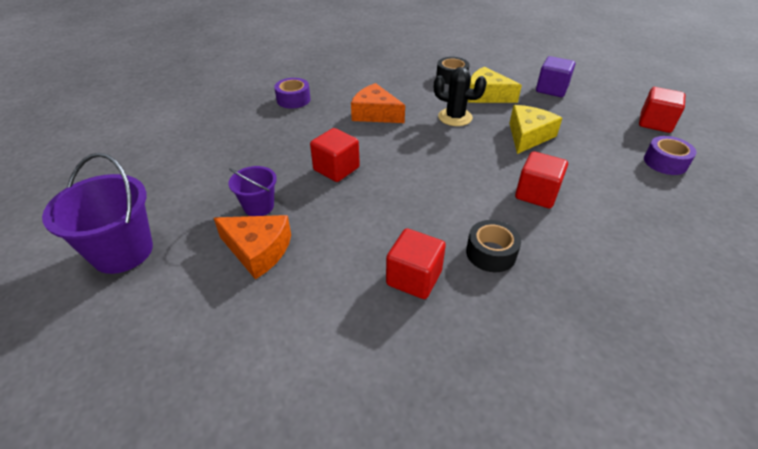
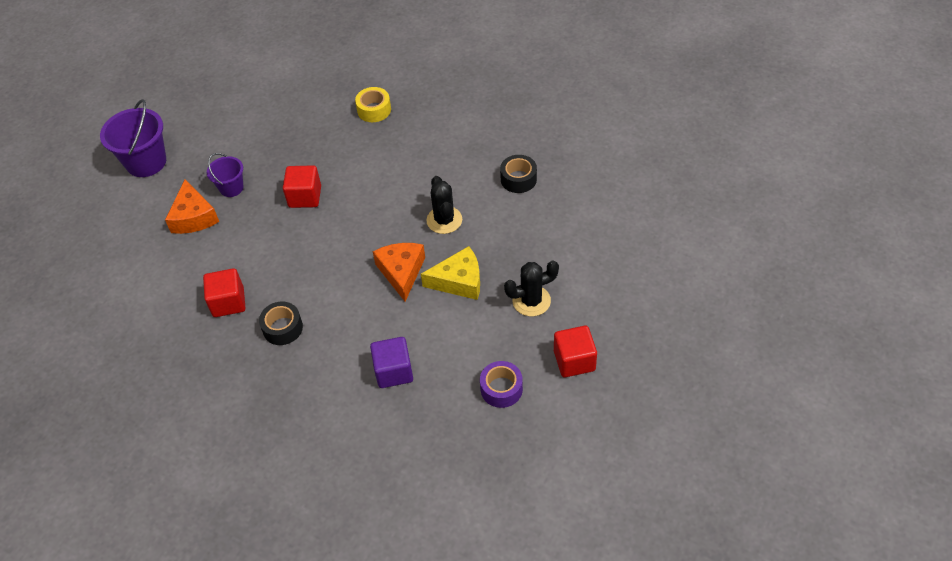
camera: 55 degrees right, 10 degrees up
purple tape [274,78,311,109] -> yellow tape [355,87,391,122]
orange cheese [351,83,405,123] -> orange cheese moved to [373,243,425,302]
yellow cheese [468,67,522,103] -> none
red cube [515,151,568,209] -> none
purple cube [536,56,575,97] -> purple cube moved to [370,337,413,388]
none -> black cactus [504,261,559,316]

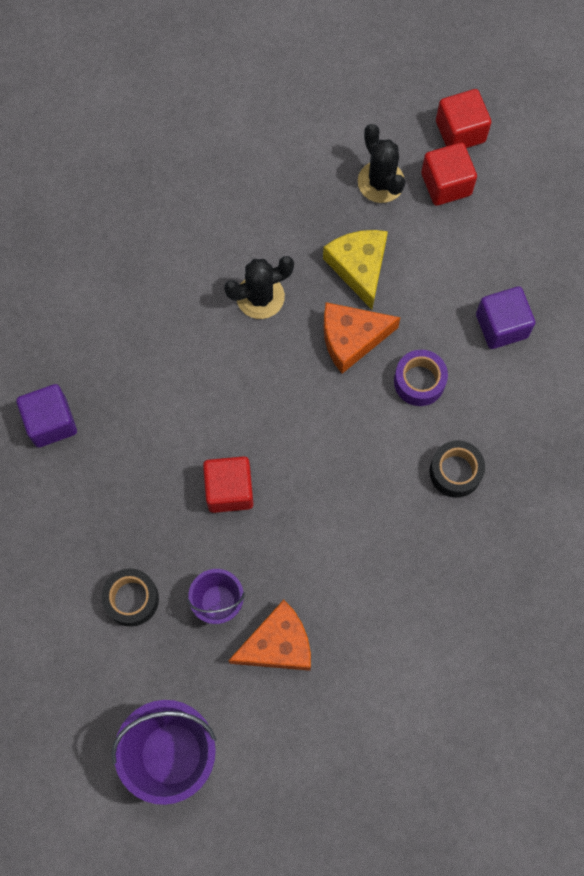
camera: 100 degrees left, 20 degrees up
red cube [203,268,245,317] -> red cube moved to [421,142,477,206]
yellow tape [355,87,391,122] -> purple cube [16,384,77,448]
purple tape [480,361,523,408] -> purple tape moved to [394,350,448,406]
black tape [500,155,537,193] -> black tape moved to [101,569,159,626]

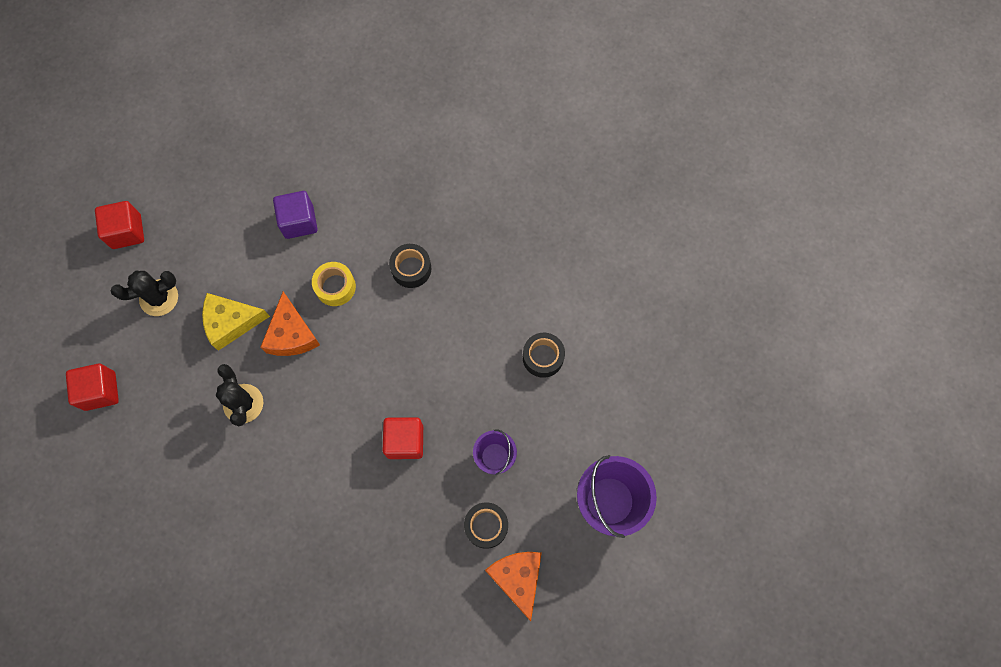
camera: 85 degrees left, 0 degrees up
purple cube [16,384,77,448] -> none
orange cheese [228,600,311,671] -> orange cheese moved to [485,552,542,621]
purple tape [394,350,448,406] -> yellow tape [312,262,356,306]
red cube [421,142,477,206] -> red cube moved to [66,364,119,411]
none -> black tape [523,333,565,378]

